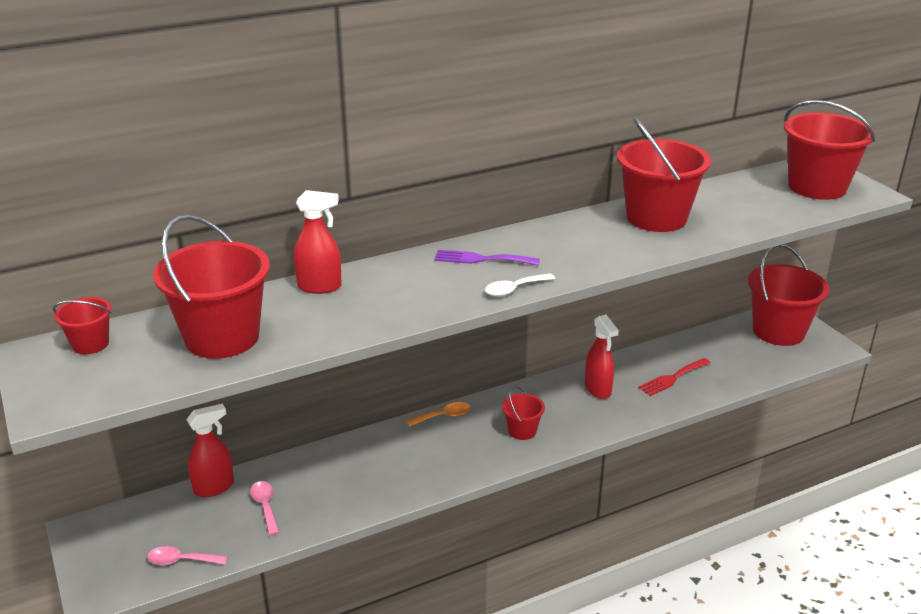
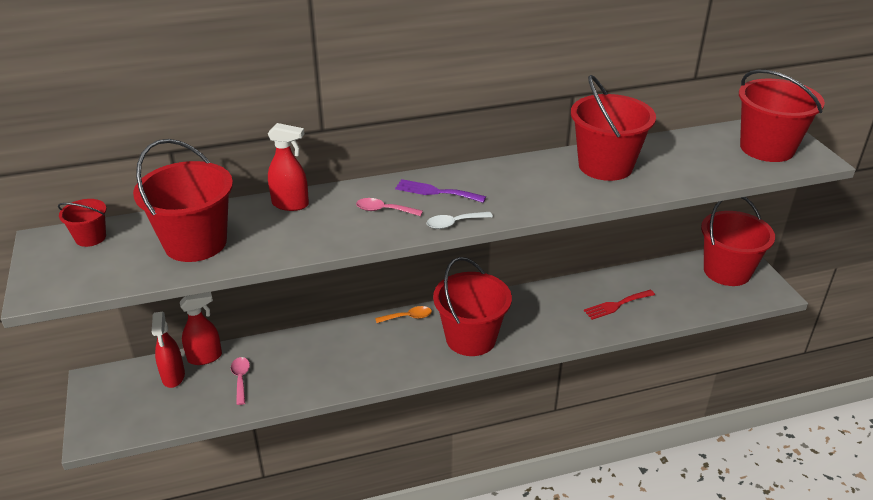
camera: 10 degrees right, 5 degrees up
pink spoon [147,546,228,565] -> pink spoon moved to [356,198,423,216]
red bucket [502,386,545,440] -> red bucket [433,257,512,356], size x2.07
red spray bottle [585,315,619,399] -> red spray bottle moved to [152,312,185,388]

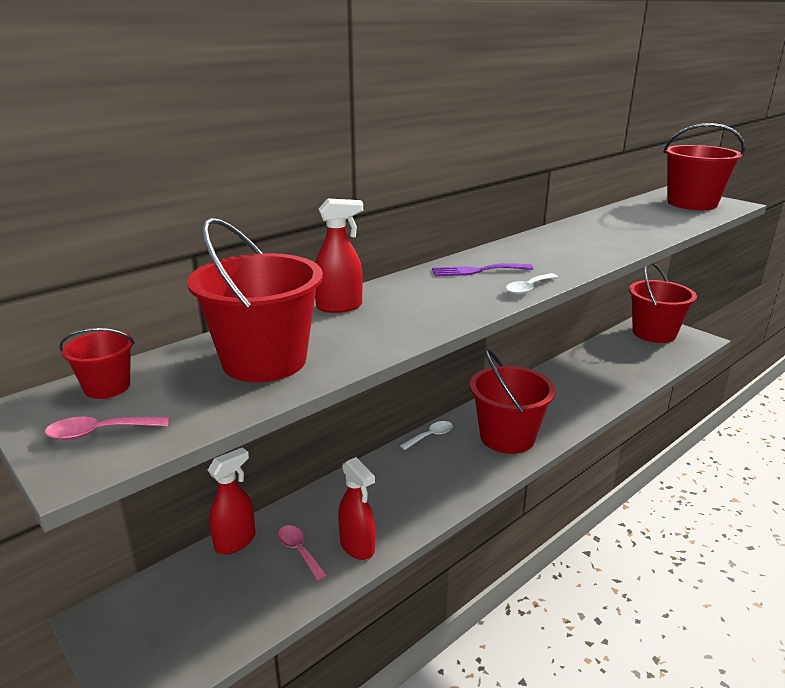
camera: 25 degrees left, 10 degrees down
red spray bottle [152,312,185,388] -> red spray bottle moved to [338,457,375,560]
pink spoon [356,198,423,216] -> pink spoon moved to [45,417,169,440]
orange spoon [375,306,432,323] -> white spoon [400,421,453,450]
red bucket [571,75,656,181] -> none
red fork [584,290,655,320] -> none

